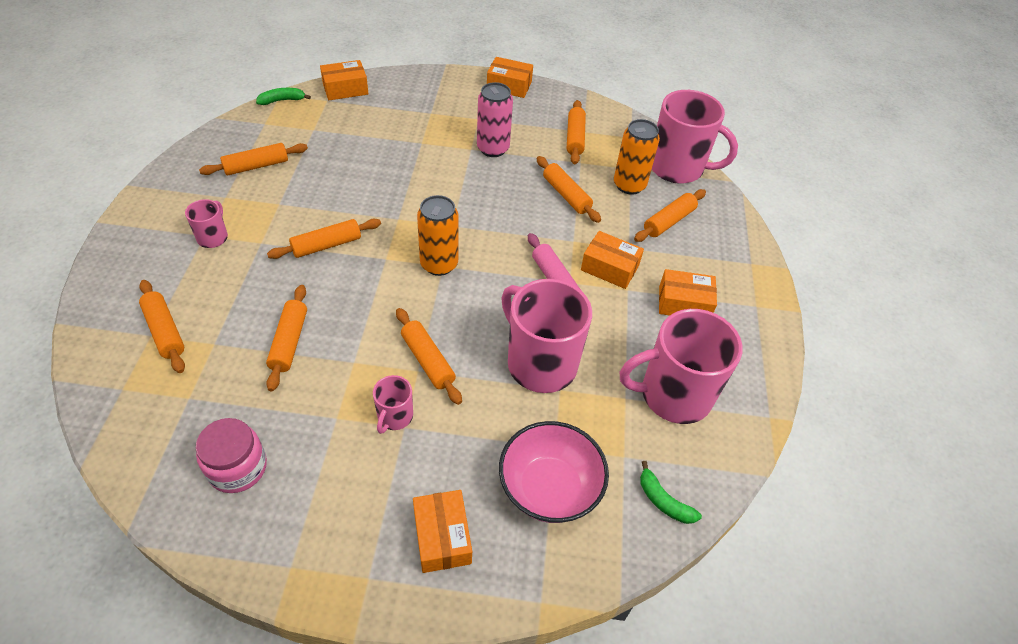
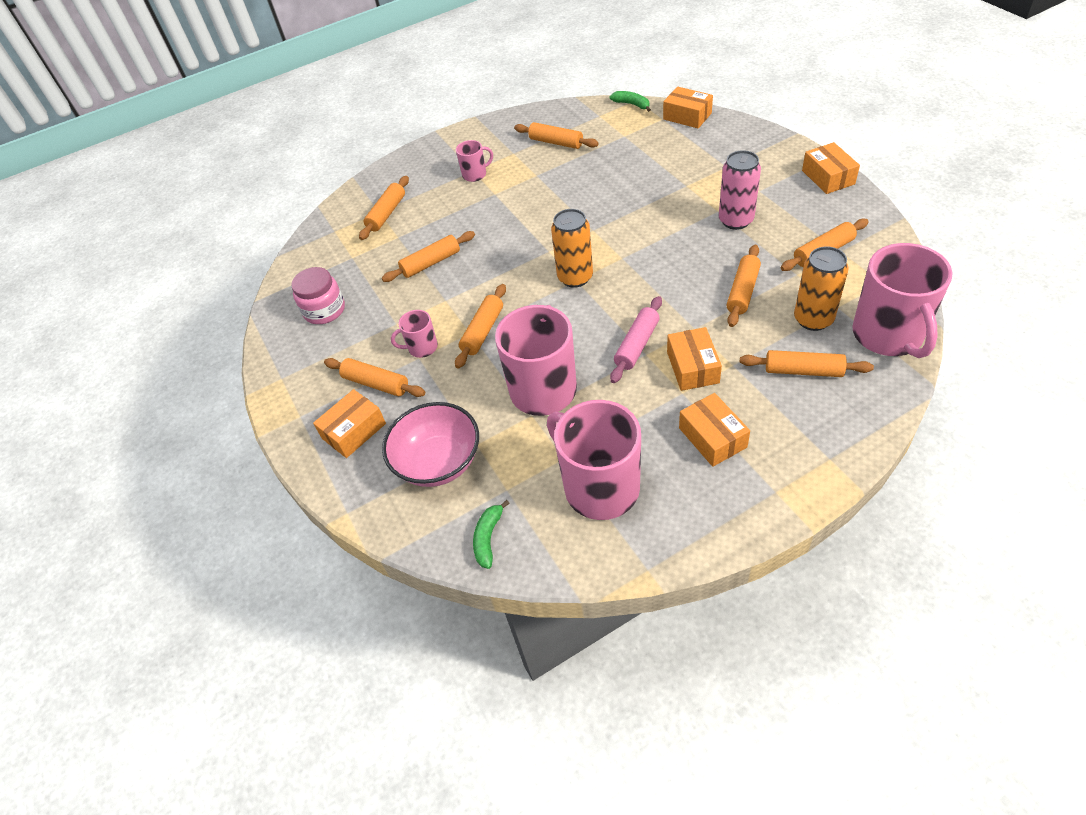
camera: 65 degrees right, 0 degrees up
orange rolling pin [267,219,381,259] -> orange rolling pin moved to [324,358,425,397]

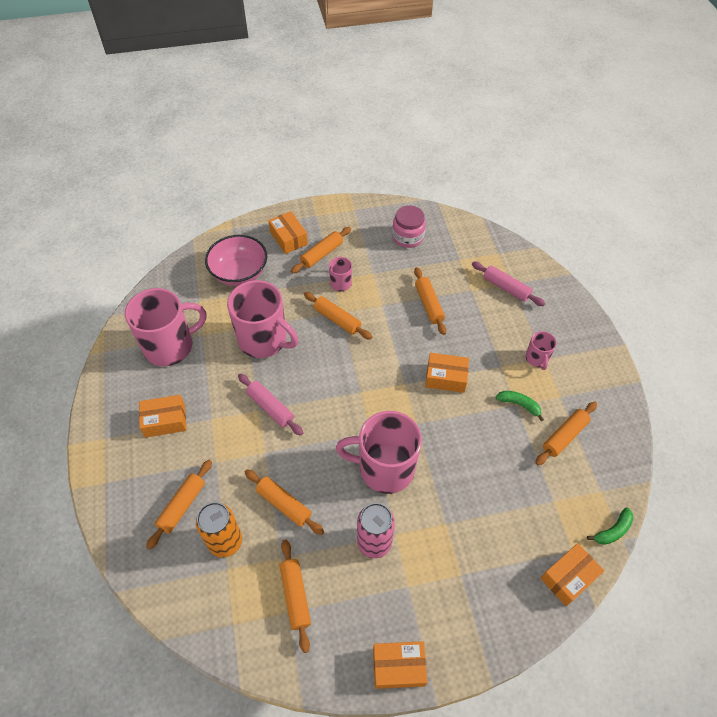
camera: 100 degrees right, 5 degrees up
orange rolling pin [359,176,409,240] -> pink rolling pin [472,262,545,306]
green banana [473,500,510,569] -> green banana moved to [496,391,544,421]
orange can [551,209,593,288] -> none
orange box [667,327,722,391] -> orange box moved to [425,353,469,393]
pink mug [852,243,953,358] -> pink mug moved to [336,411,422,494]

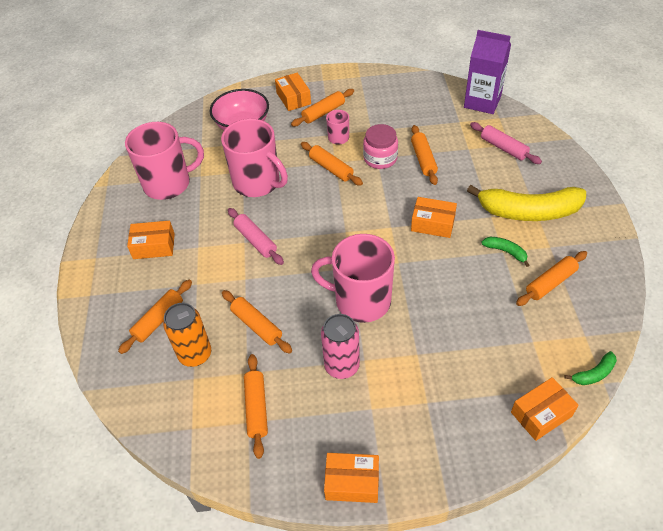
camera: 10 degrees right, 5 degrees down
pink jar [392,206,426,248] -> pink jar moved to [363,124,398,169]
pink mug [526,331,557,370] -> yellow banana [467,185,586,221]
none -> purple carton [464,30,511,114]

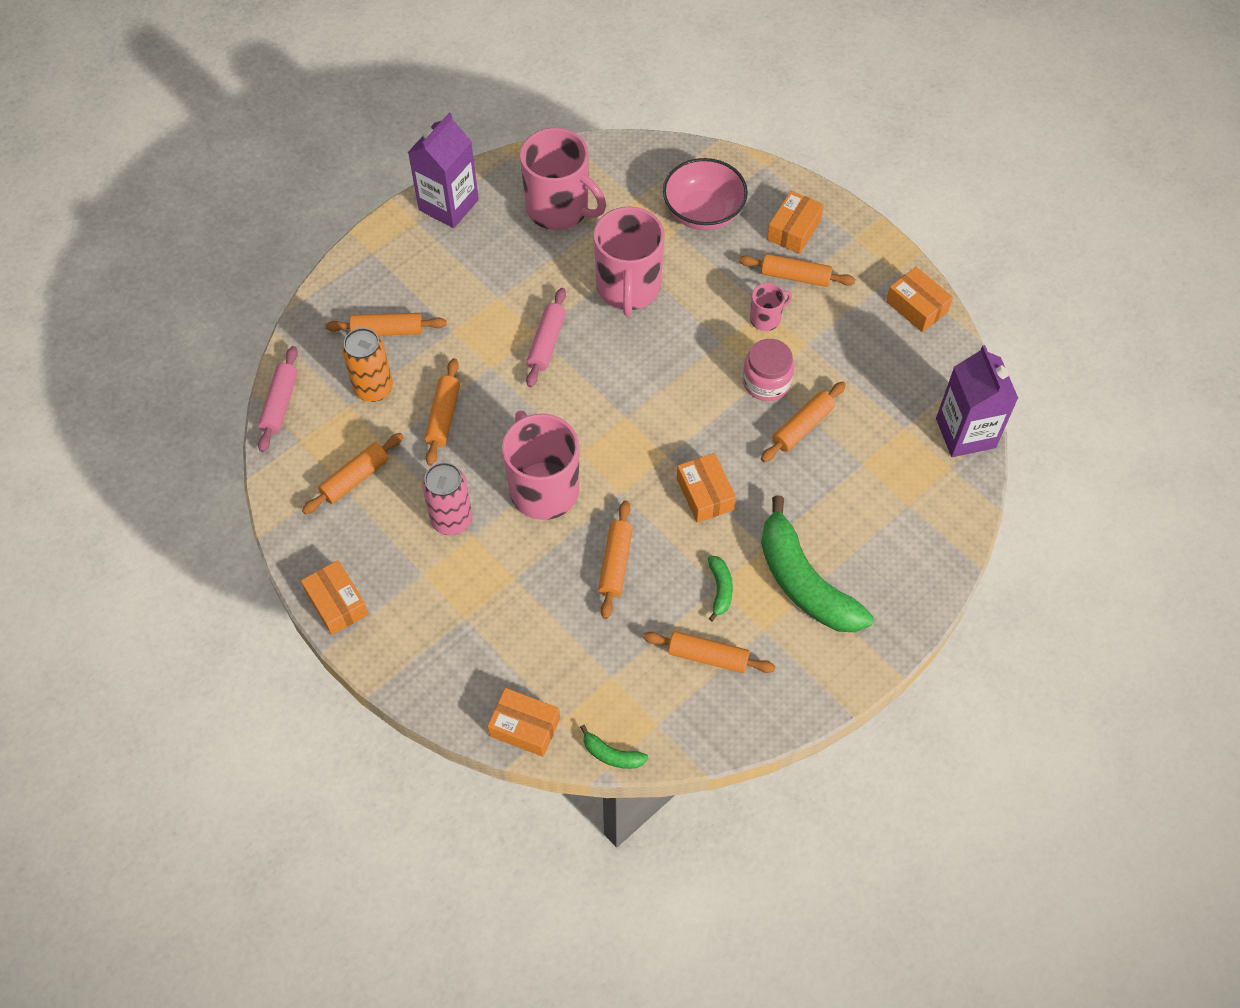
camera: 50 degrees right, 10 degrees up
orange box [127,221,175,259] -> orange box moved to [886,267,953,332]
orange rolling pin [301,142,363,186] -> orange rolling pin moved to [598,500,633,619]
yellow banana [467,185,586,221] -> green banana [761,496,874,632]
pink rolling pin [470,122,542,164] -> pink rolling pin moved to [258,346,298,452]
none -> purple carton [408,112,479,228]

